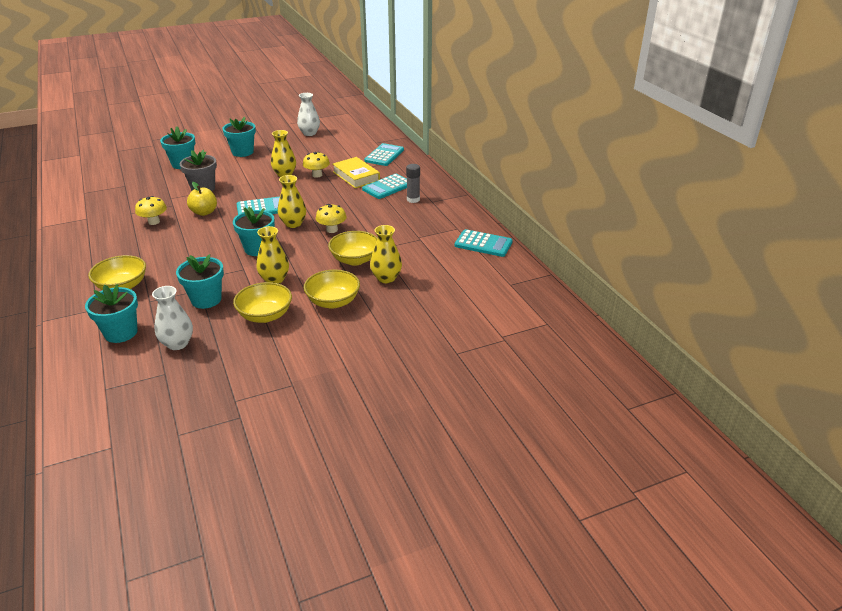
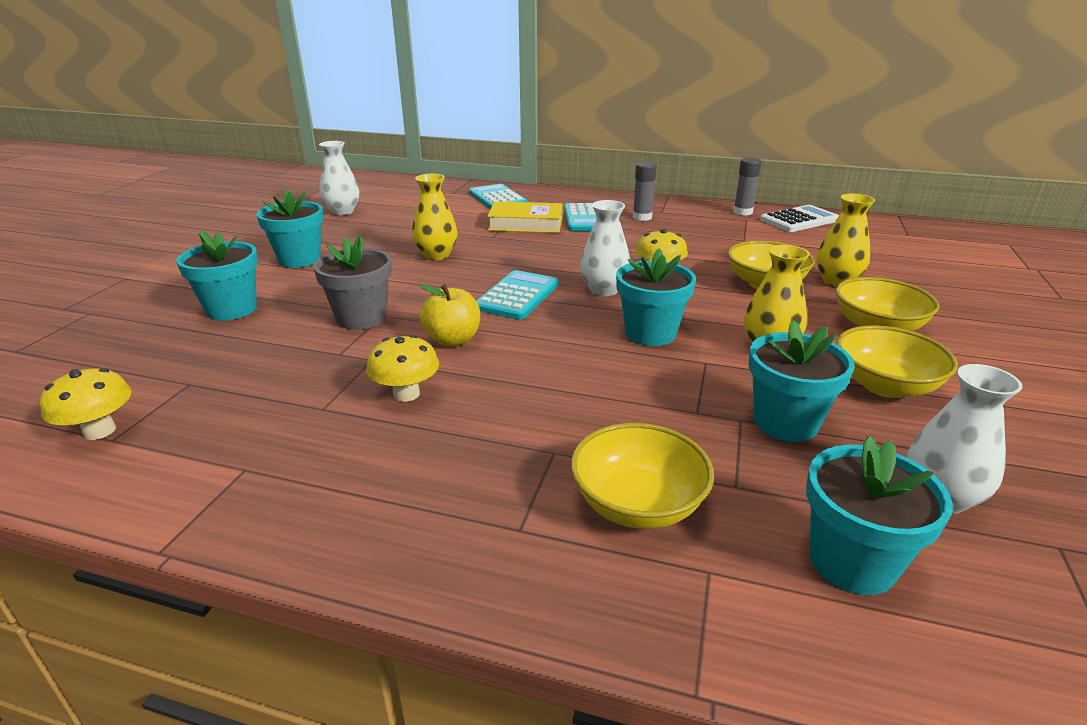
camera: 50 degrees left, 5 degrees down
yellow vase [278,175,306,228] -> white vase [580,200,630,296]
yellow mushroom [303,152,330,178] -> yellow mushroom moved to [40,368,132,440]
turquoise calculator [454,229,513,257] -> white calculator [760,205,839,232]
none -> grey glue stick [733,157,762,216]

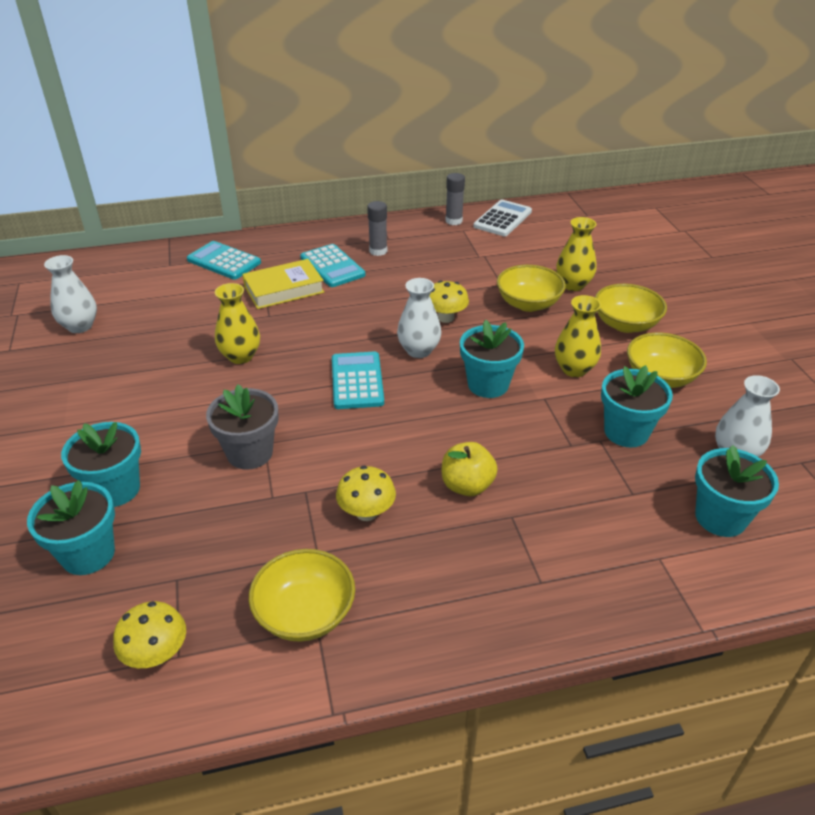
camera: 30 degrees left, 10 degrees up
turquoise flower pot [256,190,323,268] -> turquoise flower pot moved to [27,480,115,575]
yellow apple [420,284,480,347] -> yellow apple moved to [442,442,498,496]
yellow bowl [571,423,714,529] -> yellow bowl moved to [249,549,355,642]

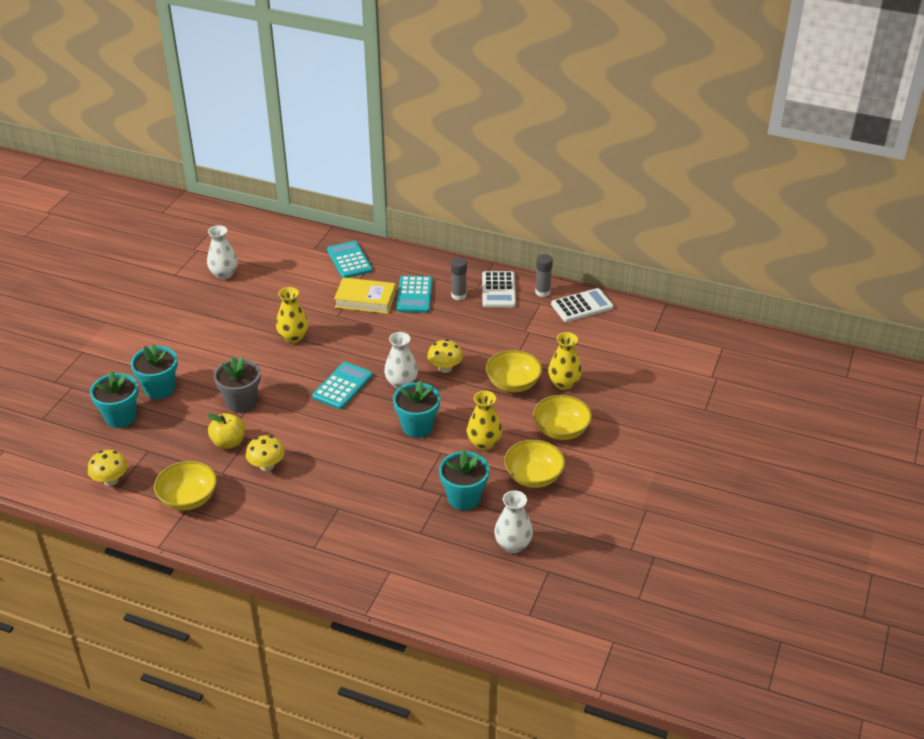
camera: 35 degrees right, 0 degrees up
yellow apple [442,442,498,496] -> yellow apple moved to [207,413,245,449]
turquoise flower pot [695,445,779,537] -> none
none -> white calculator [482,271,516,307]

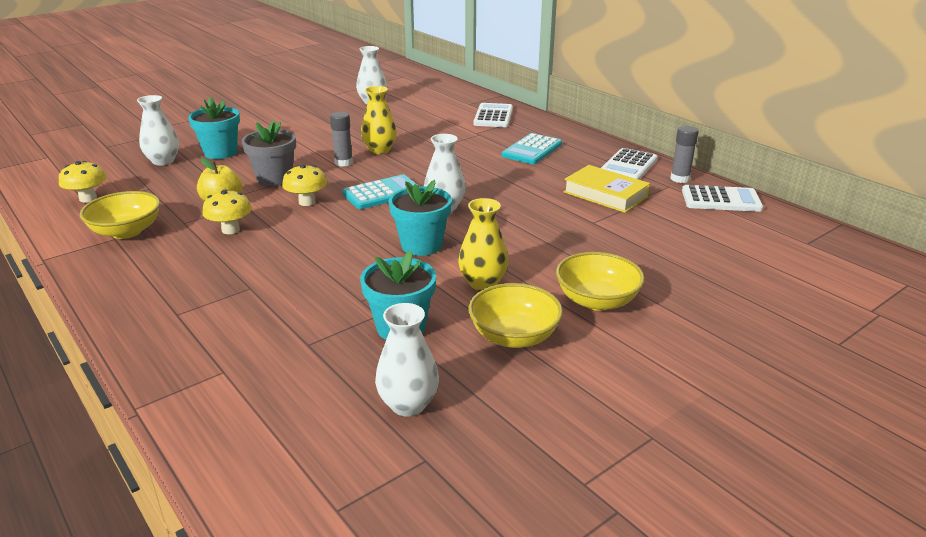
camera: 30 degrees right, 10 degrees down
turquoise flower pot [90,371,138,428] -> white vase [137,95,179,166]
turquoise calculator [327,241,372,278] -> white calculator [473,103,513,127]
yellow book [334,278,396,314] -> yellow book moved to [564,165,650,213]
yellow mushroom [427,339,463,373] -> yellow mushroom moved to [282,164,327,206]
grey glue stick [451,257,467,301] -> grey glue stick moved to [330,112,353,167]
yellow bowl [486,350,542,392] -> none
yellow vase [548,332,582,390] -> none

